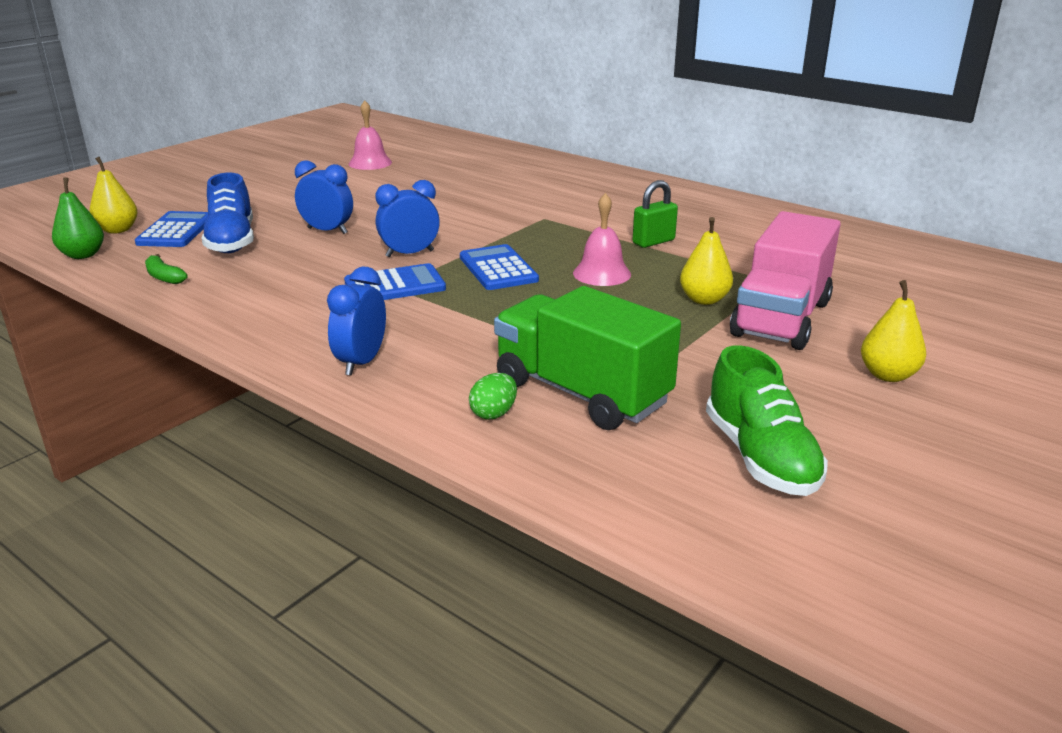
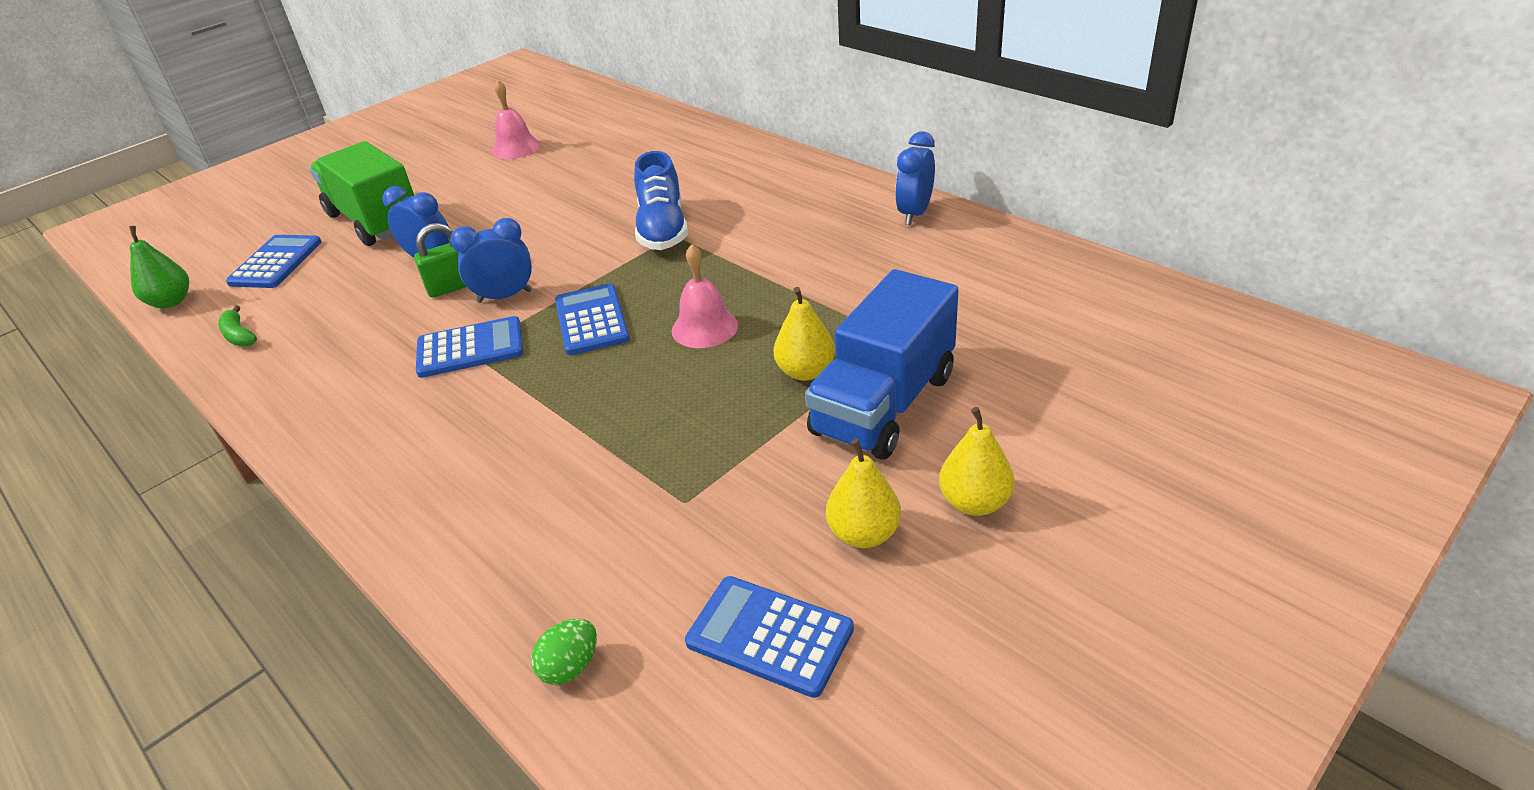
camera: 10 degrees right, 10 degrees up
yellow pear [89,157,138,234] -> yellow pear moved to [826,439,901,548]
blue shoe [202,173,254,253] -> blue shoe moved to [634,151,688,250]
blue clock [327,267,386,376] -> blue clock moved to [895,131,935,225]
green egg [469,373,517,420] -> green egg moved to [531,619,597,685]
green truck [494,286,681,430] -> green truck moved to [309,141,414,246]
green padlock [633,180,678,248] -> green padlock moved to [414,223,466,298]
green shoe [706,345,828,496] -> blue calculator [685,576,854,698]
pink truck [730,211,841,350] -> blue truck [805,269,959,460]

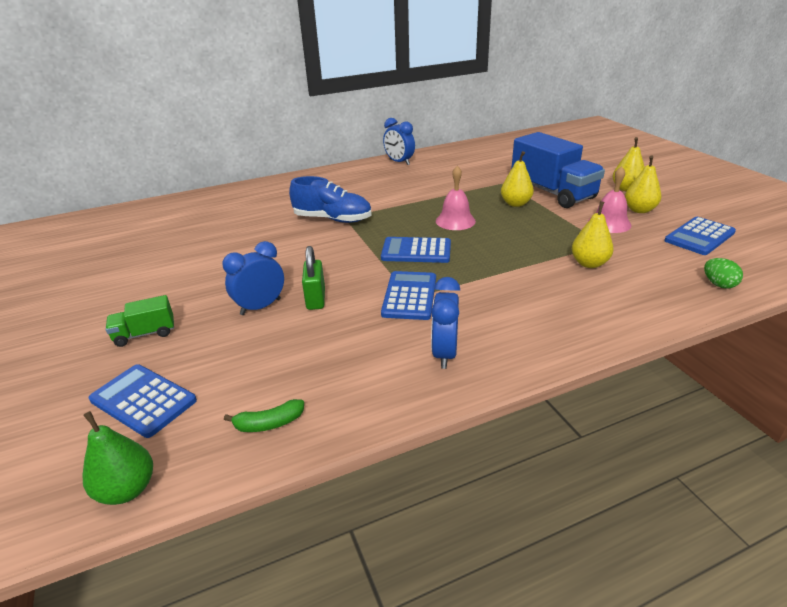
camera: 70 degrees left, 5 degrees down
green truck [309,141,414,246] -> green truck [105,295,174,347], size x0.47
blue clock [450,218,532,303] -> blue clock moved to [431,277,460,369]
pink bell [492,80,540,159] -> pink bell moved to [588,166,631,233]
none -> yellow pear [572,201,613,268]

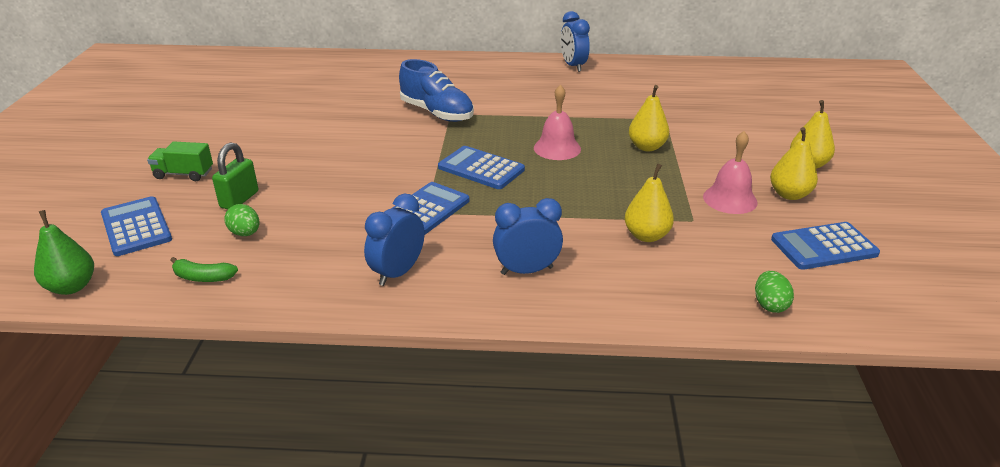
camera: 25 degrees right, 0 degrees up
blue clock [222,241,284,315] -> blue clock moved to [493,198,563,275]
green padlock [302,246,325,310] -> green padlock moved to [212,142,258,209]
blue truck [511,132,605,208] -> none
none -> green egg [224,204,260,236]

